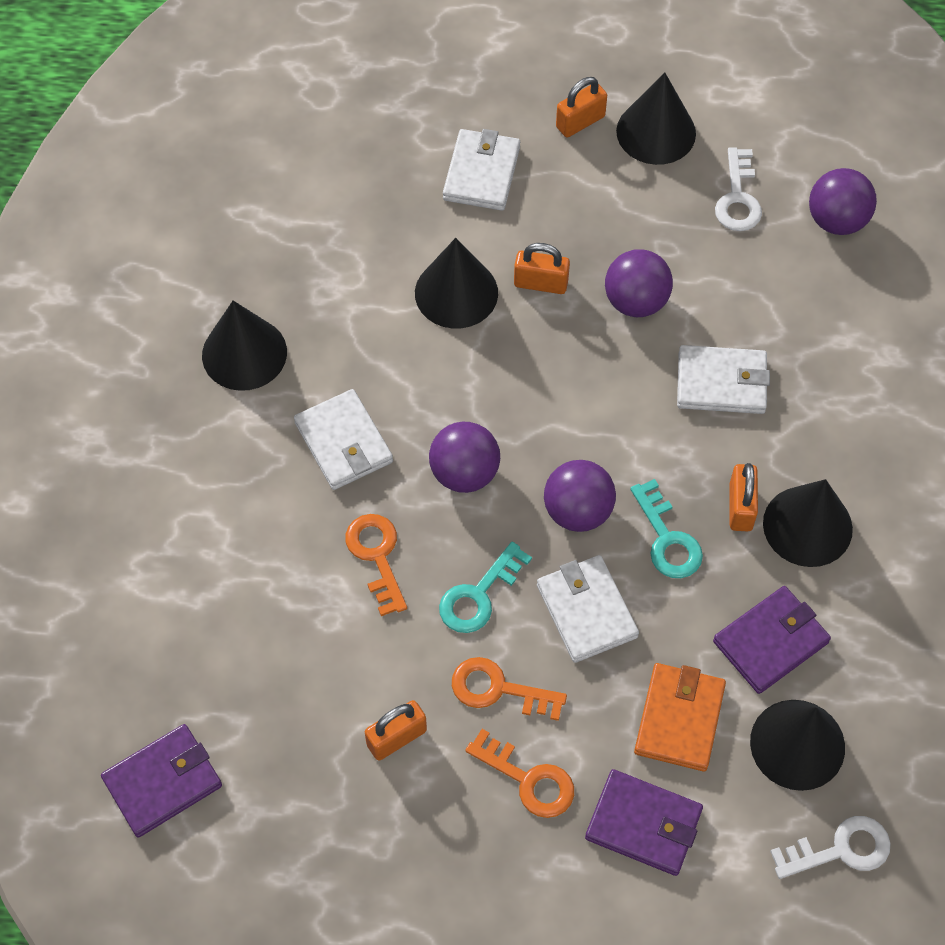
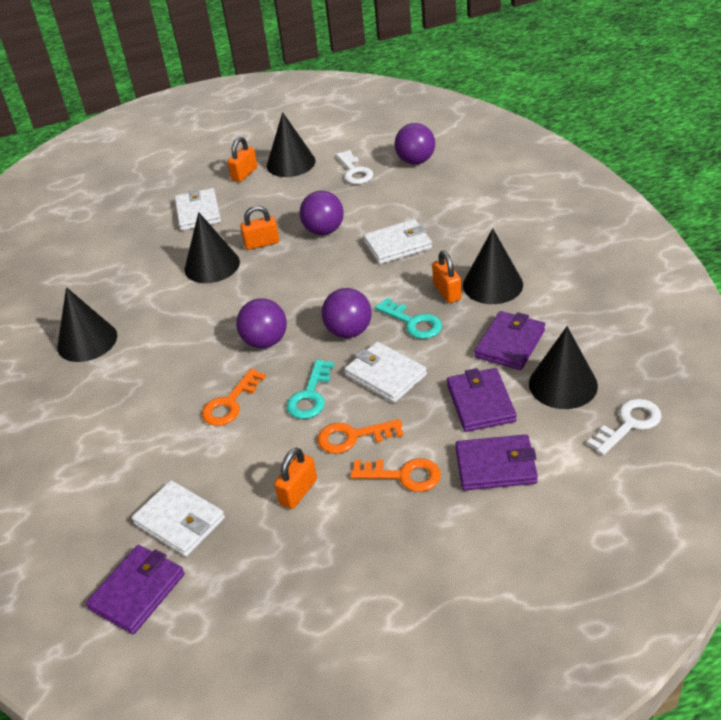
camera: 20 degrees left, 20 degrees down
white wallet [294,389,393,490] -> white wallet moved to [132,480,225,557]
orange key [345,514,407,616] -> orange key turned 105 degrees counterclockwise [202,369,266,426]
orange wallet [634,663,726,772] -> purple wallet [447,368,517,432]

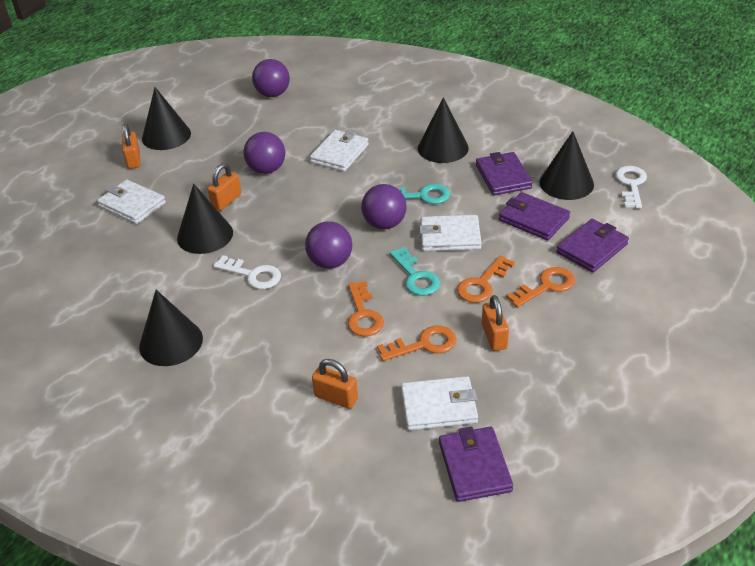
camera: 45 degrees left, 0 degrees up
white key [336,150,373,184] -> white key moved to [213,255,281,289]
orange padlock [432,251,462,303] -> orange padlock moved to [312,359,358,409]
none -> orange key [377,325,457,361]

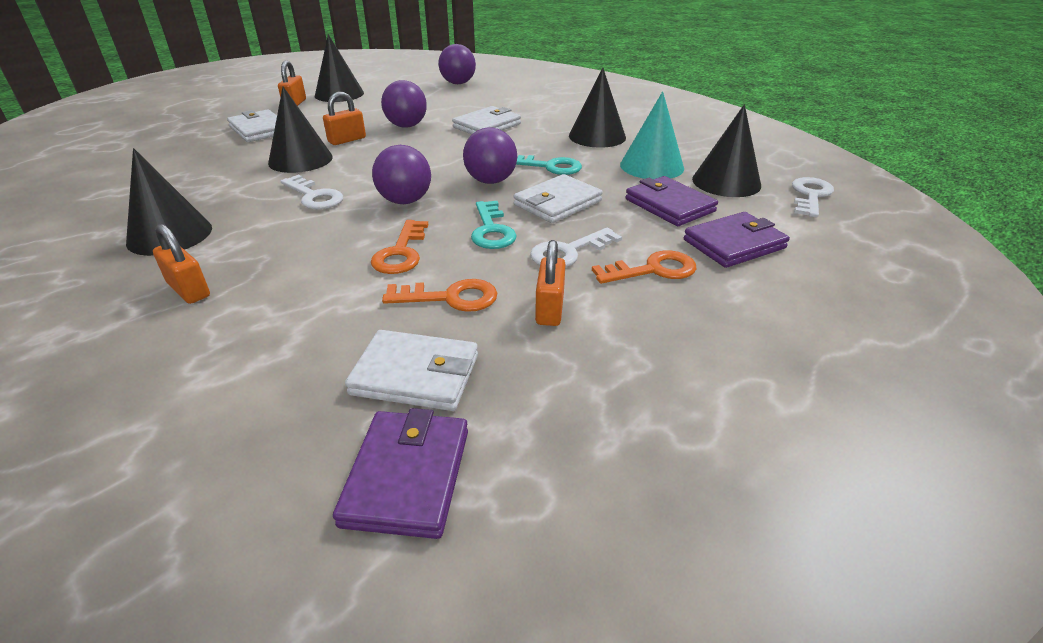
camera: 15 degrees right, 5 degrees down
orange padlock [312,359,358,409] -> orange padlock moved to [153,224,210,304]
white wallet [419,215,481,251] -> white wallet turned 60 degrees counterclockwise [514,174,603,223]
orange key [457,255,515,303] -> white key [530,227,622,267]
purple wallet [476,152,533,195] -> turquoise cone [620,91,684,179]

